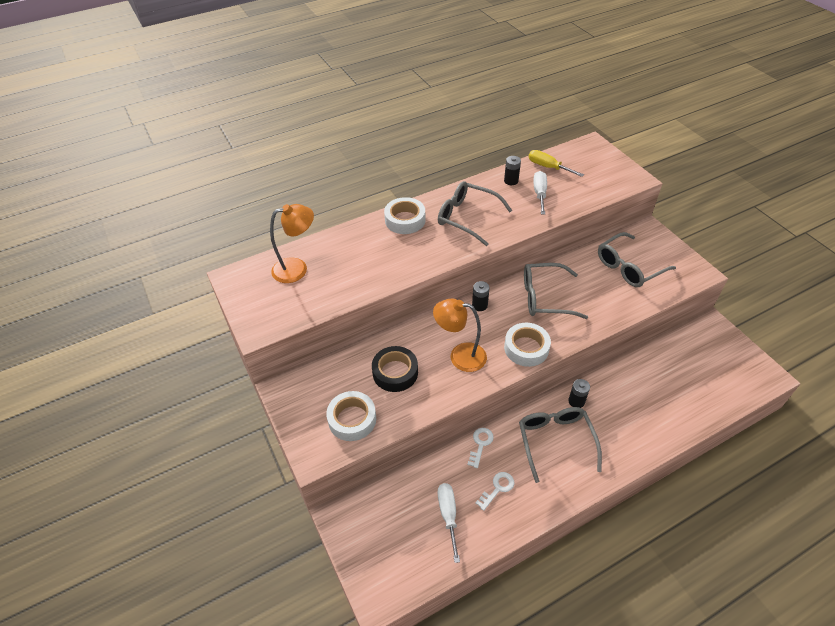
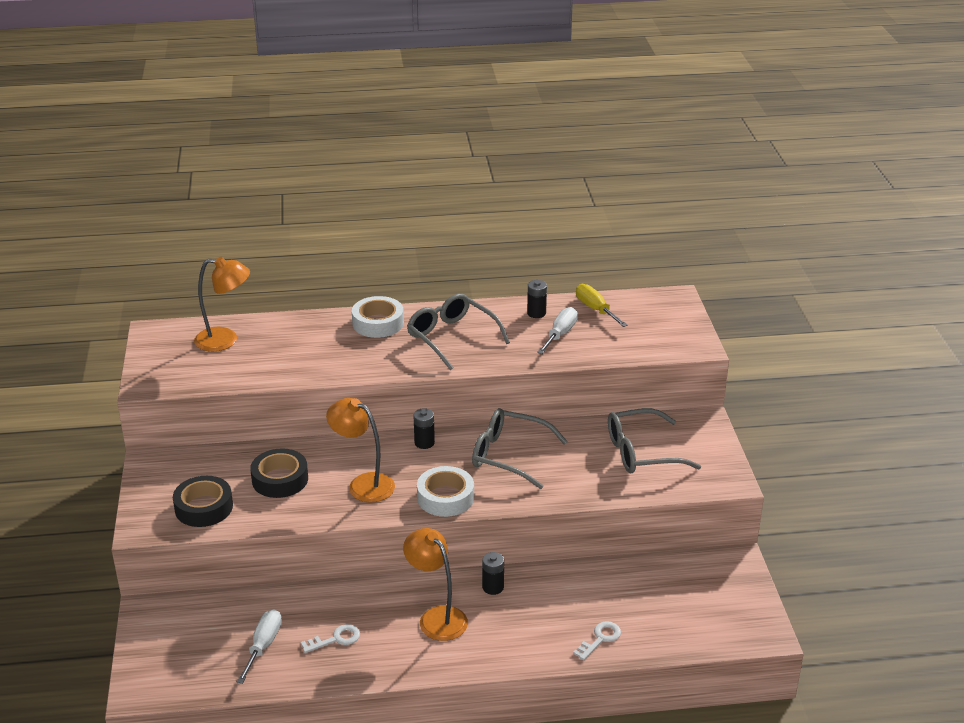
camera: 20 degrees right, 15 degrees down
white tape [326,391,376,441] -> black tape [173,476,233,527]
white key [467,428,494,468] -> white key moved to [573,621,621,661]
grey glasses [519,407,602,483] -> orange lamp [403,528,468,641]

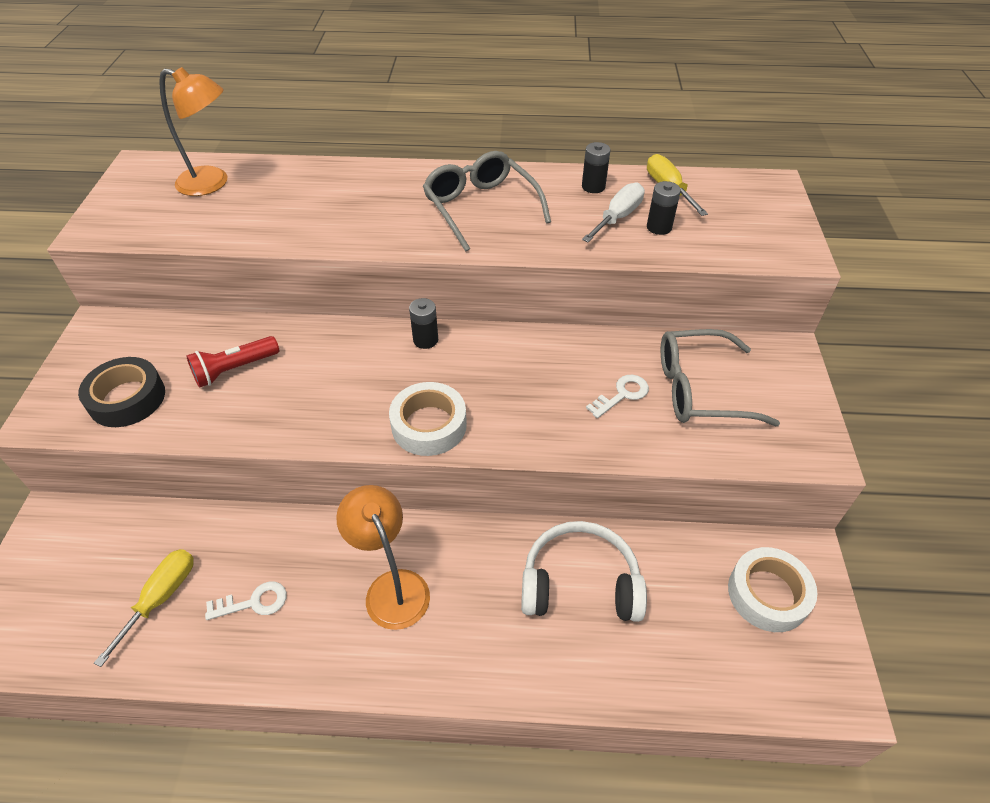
camera: 10 degrees right, 15 degrees up
white screwdriver [237,609,282,684] -> yellow screwdriver [94,549,194,667]
black tape [250,448,308,498] -> red flashlight [186,336,279,388]
orange lamp [326,398,395,502] -> none
white tape [352,296,404,338] -> white tape moved to [728,547,817,632]
grey glasses [472,408,568,489] -> none
black battery [482,552,504,595] -> black battery moved to [647,181,681,235]
white key [573,621,621,661] -> white key moved to [586,375,649,418]
none -> white headphones [521,521,647,622]

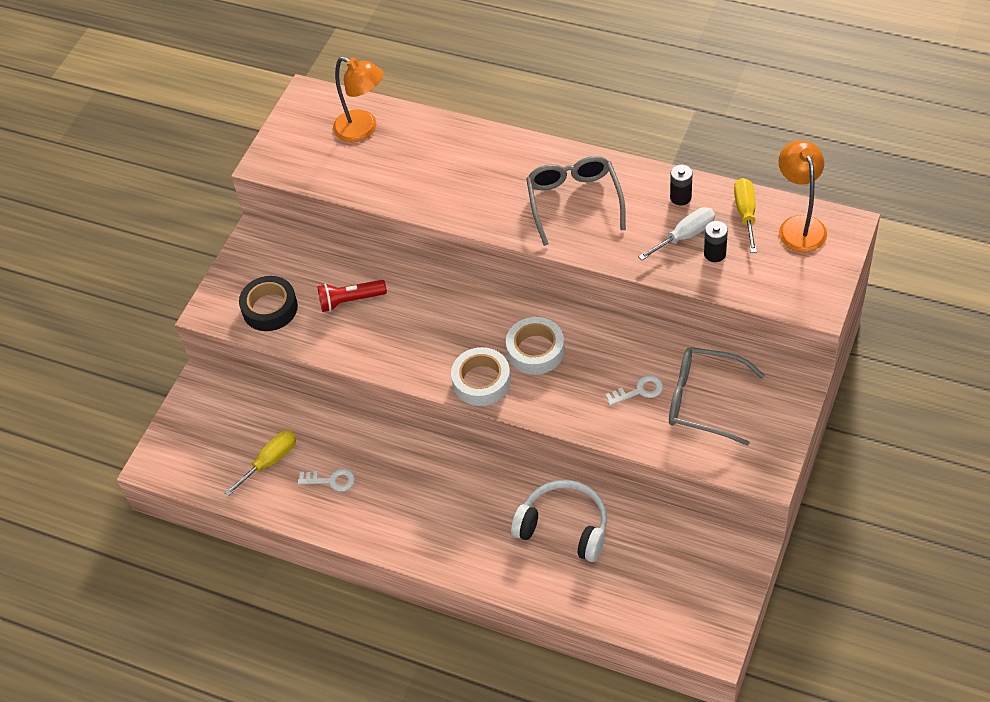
camera: 25 degrees right, 5 degrees up
orange lamp [336,485,430,630] -> orange lamp moved to [778,140,827,252]
black battery [409,298,438,349] -> none
white tape [728,547,817,632] -> white tape moved to [506,317,565,375]

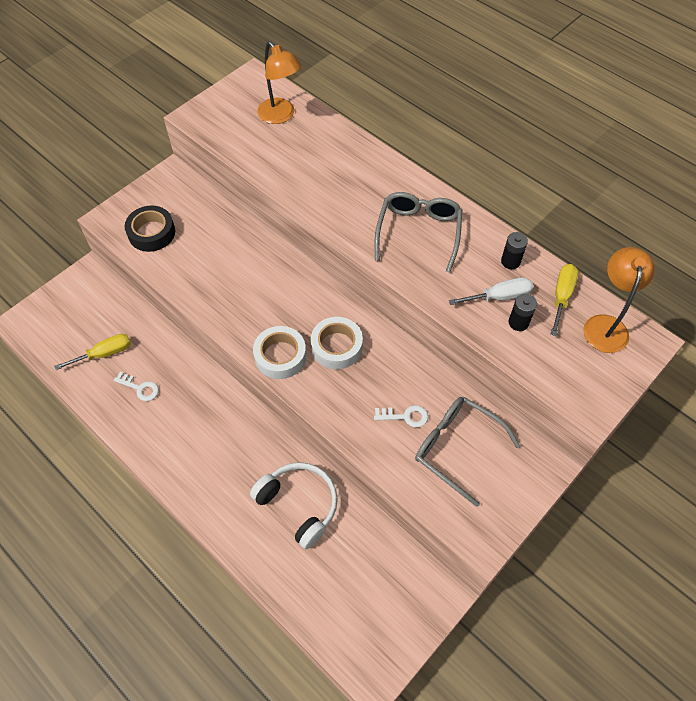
camera: 15 degrees right, 5 degrees up
red flashlight [318,280,387,312] -> none

